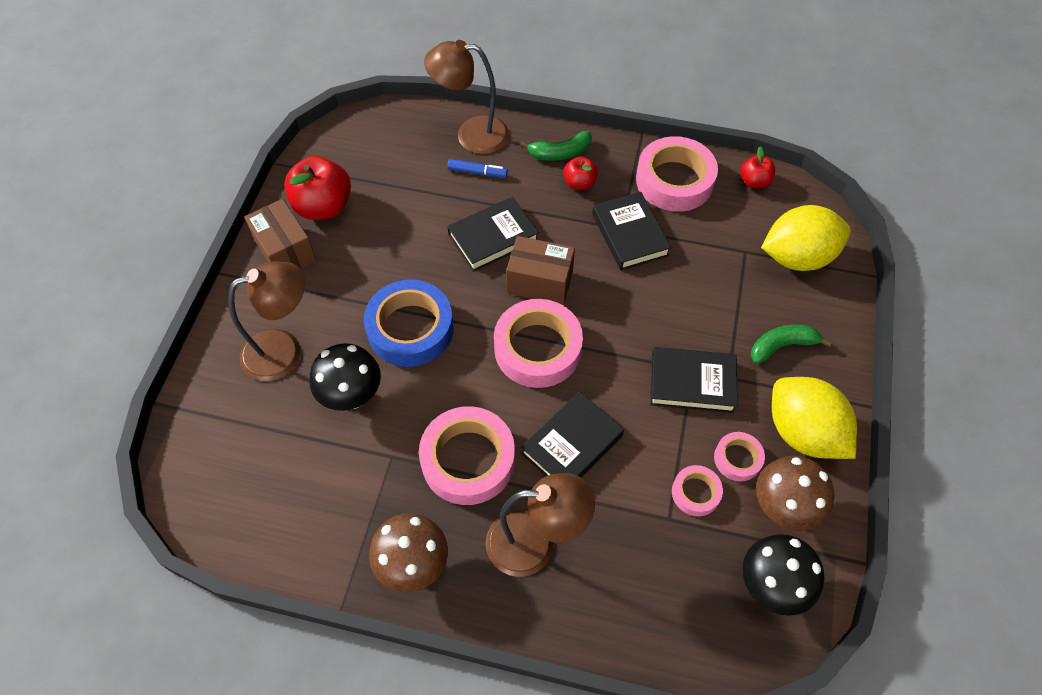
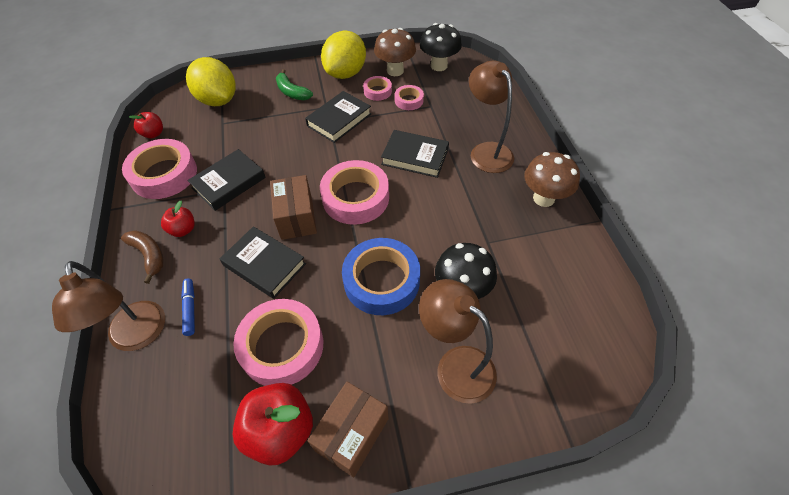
camera: 115 degrees left, 5 degrees down
pink tape [419,406,515,505] -> pink tape moved to [233,299,323,386]
green banana [520,131,592,161] -> brown banana [121,230,164,284]
black book [650,347,738,413] -> black book turned 60 degrees clockwise [305,91,371,143]

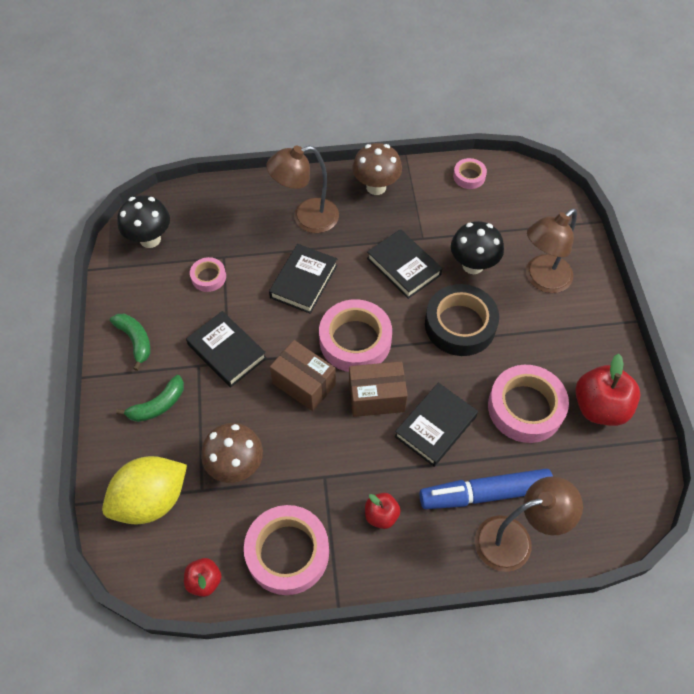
camera: 85 degrees left, 5 degrees up
brown banana [121,230,164,284] -> none
blue marker [181,279,195,336] -> blue marker [419,468,553,509], size x2.11
black book [187,149,266,211] -> black book moved to [367,229,442,299]
brown box [307,382,389,478] -> brown box moved to [270,340,336,411]
yellow lemon [321,31,366,79] -> green banana [110,314,151,371]
blue tape [342,238,420,315] -> black tape [425,284,499,356]
pink tape [363,76,392,101] -> pink tape moved to [453,158,487,189]
brown mushroom [374,28,416,76] -> brown mushroom moved to [201,423,263,483]

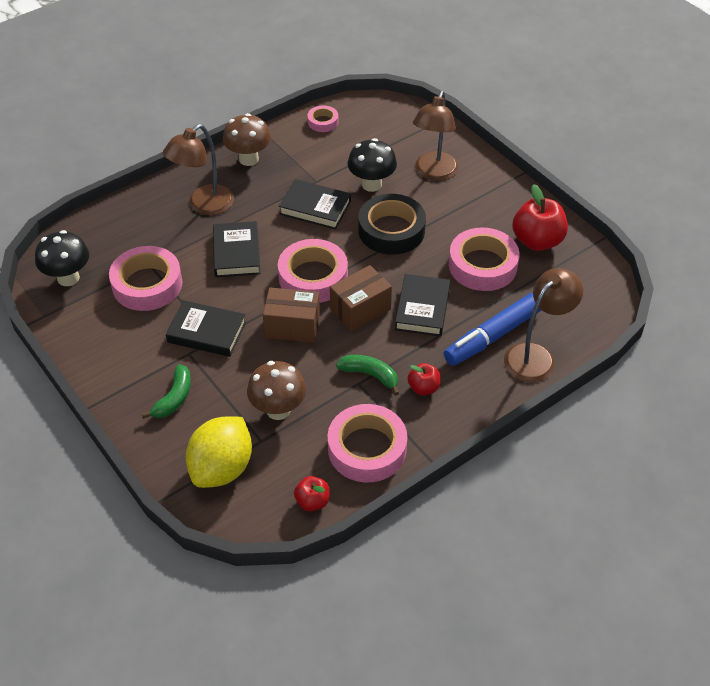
camera: 30 degrees left, 10 degrees down
green banana [110,314,151,371] -> green banana moved to [336,355,399,396]
pink tape [190,257,226,292] -> pink tape [109,246,182,311], size x1.97

